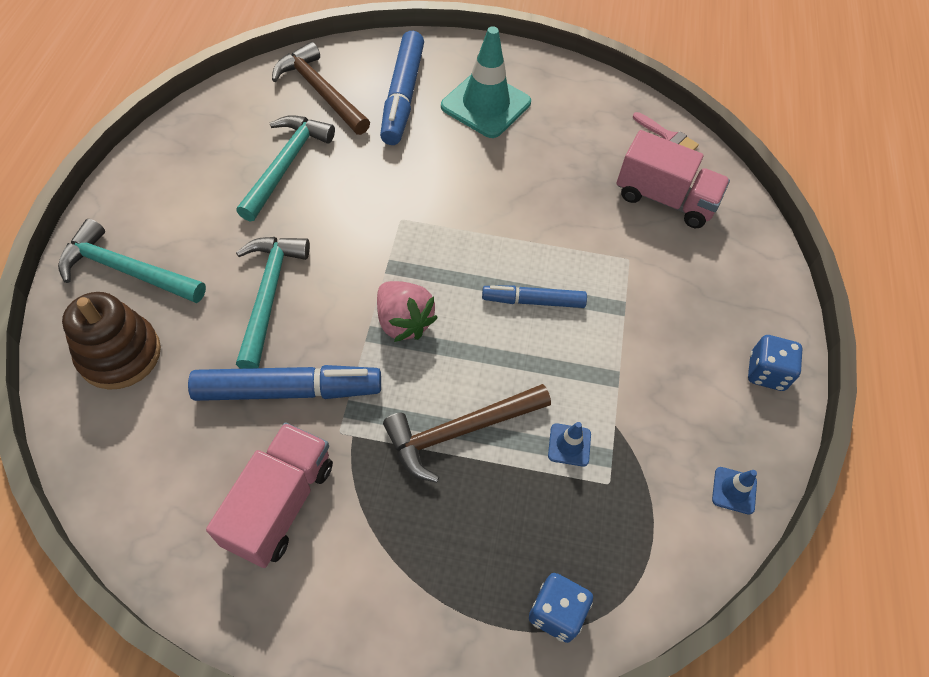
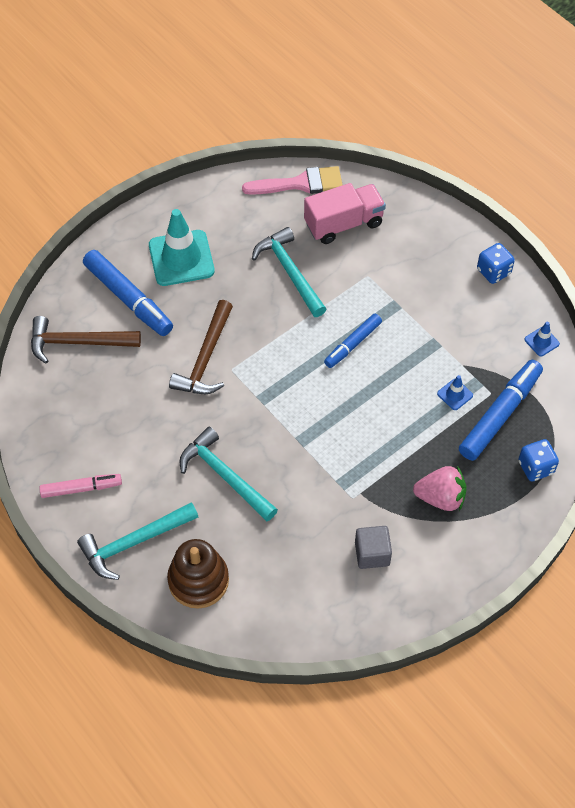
camera: 45 degrees left, 0 degrees up
blue marker [188,365,381,401] -> blue marker moved to [459,360,543,461]
pink truck [206,422,333,568] -> grey cube [355,526,392,569]
turquoise hammer [236,115,335,221] -> turquoise hammer moved to [252,227,326,317]
pink strawberry [377,281,438,342] -> pink strawberry moved to [413,466,467,511]
brown hammer [383,384,551,483] -> brown hammer moved to [169,300,233,394]
pink brush [633,112,699,150] -> pink brush [242,166,343,195], size x1.73
none -> pink marker [39,474,122,498]

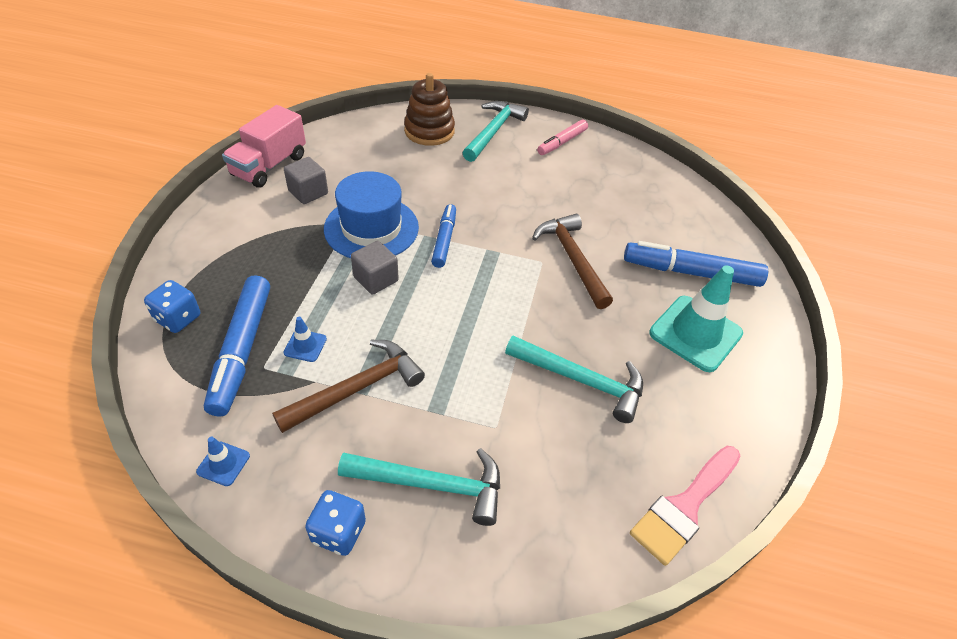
camera: 140 degrees right, 10 degrees down
brown hammer [31,316,141,363] -> brown hammer moved to [272,340,425,433]
turquoise hammer [180,427,278,521] -> turquoise hammer moved to [338,448,500,526]
pink truck [304,183,386,244] -> pink truck moved to [222,105,306,188]
blue marker [324,314,382,368] -> blue marker moved to [431,204,456,268]
pink strawberry [413,466,467,511] -> none
none -> blue hat [324,171,419,258]
none -> grey cube [351,241,399,295]

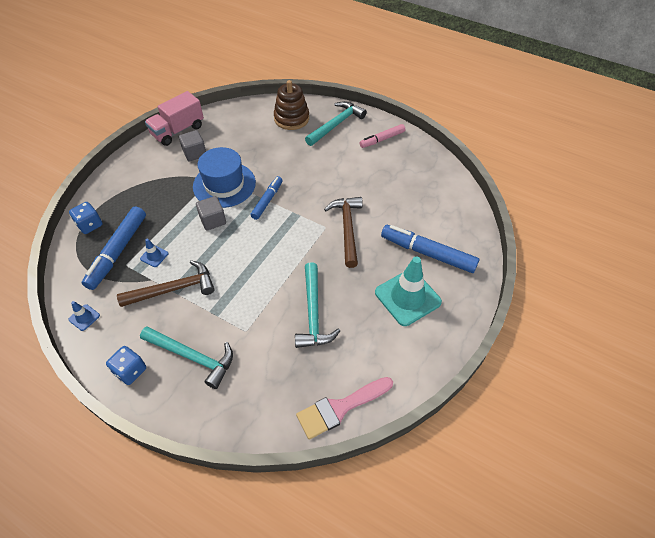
camera: 20 degrees right, 5 degrees up
turquoise hammer [505,336,643,423] -> turquoise hammer turned 45 degrees clockwise [295,263,340,348]

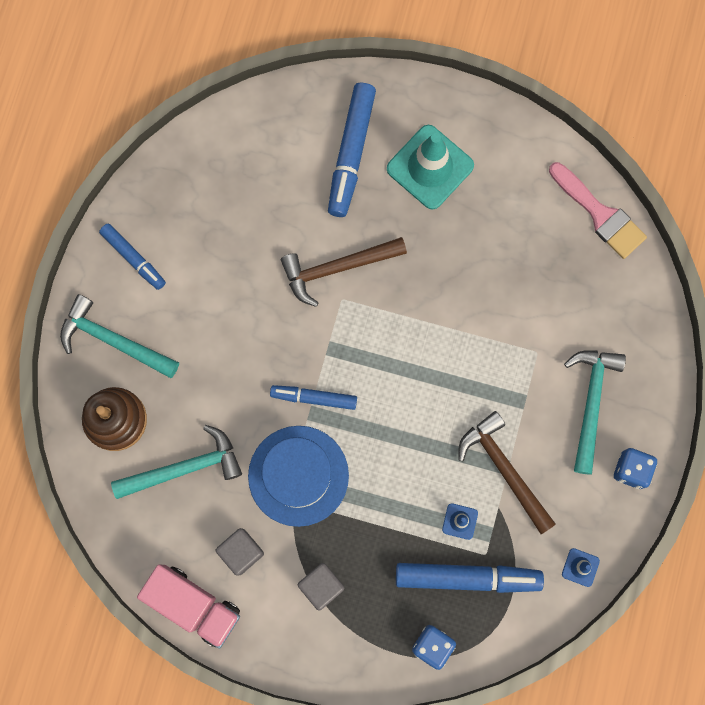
camera: 105 degrees left, 25 degrees up
grey cube [196,196,226,231] -> grey cube moved to [298,563,344,611]
turquoise hammer [295,263,340,348] -> turquoise hammer moved to [111,425,242,499]
pink marker [360,124,405,148] -> blue marker [99,224,166,290]

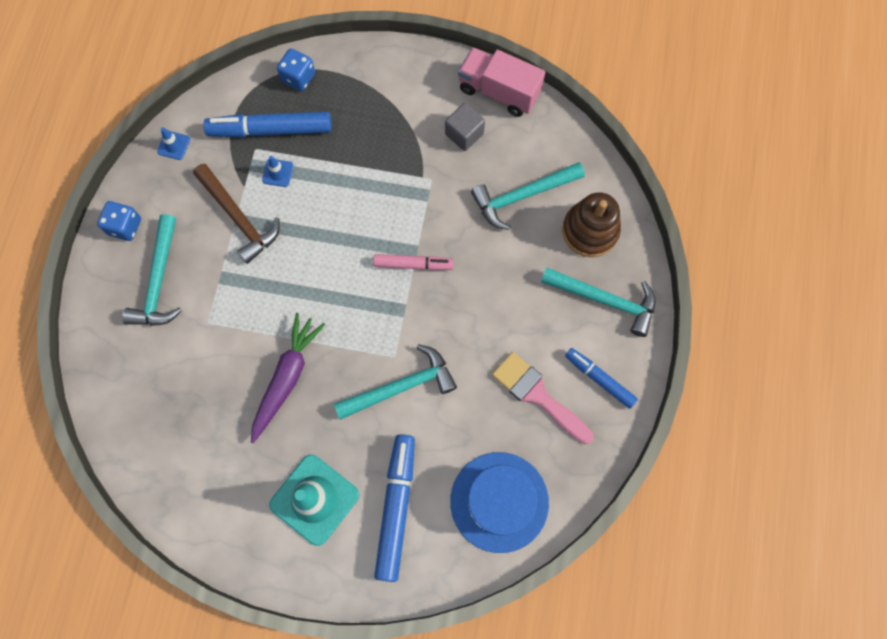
camera: 175 degrees right, 5 degrees down
blue hat [248,426,349,527] -> blue hat moved to [450,452,549,553]
blue marker [270,385,357,410] -> pink marker [373,254,454,271]
brown hammer [281,237,407,307] -> turquoise hammer [334,344,457,420]
grey cube [298,563,344,611] -> none
pink brush [549,162,647,259] -> pink brush moved to [492,352,594,444]
none -> purple carrot [251,313,325,443]

